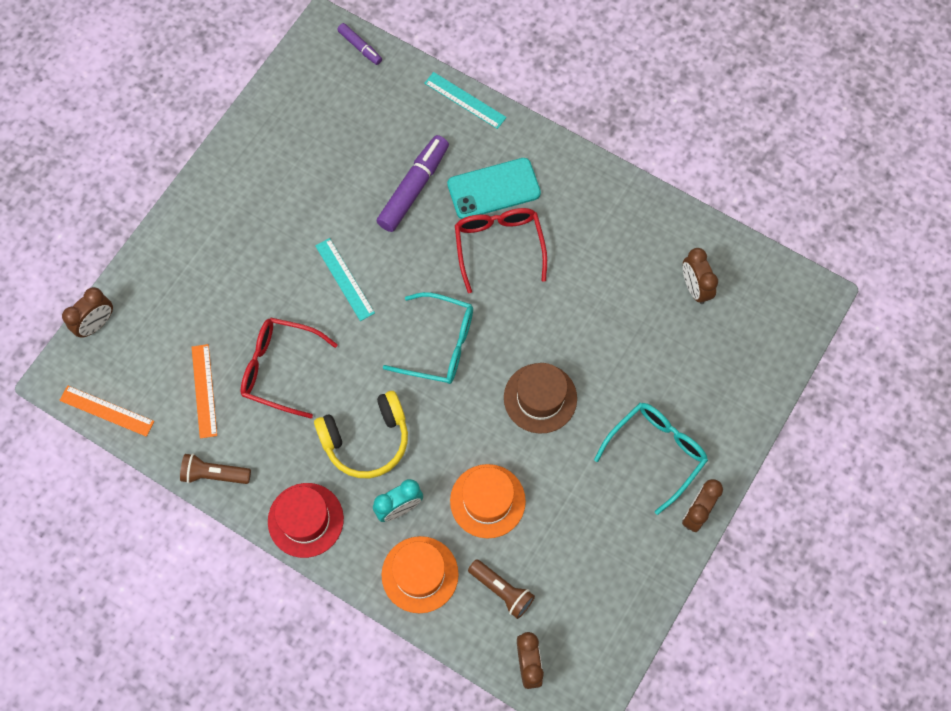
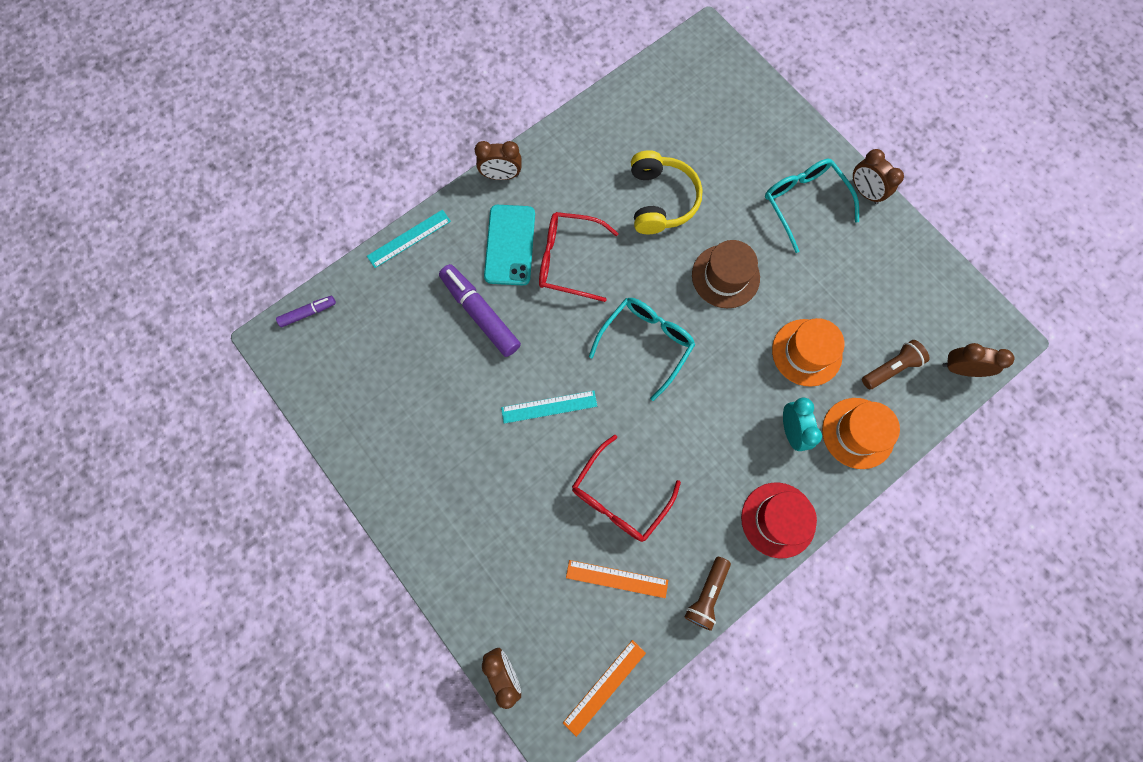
camera: 70 degrees left, 5 degrees up
yellow headphones [314,391,408,478] -> yellow headphones moved to [631,150,703,234]
brown clock [683,248,718,304] -> brown clock moved to [474,141,522,180]

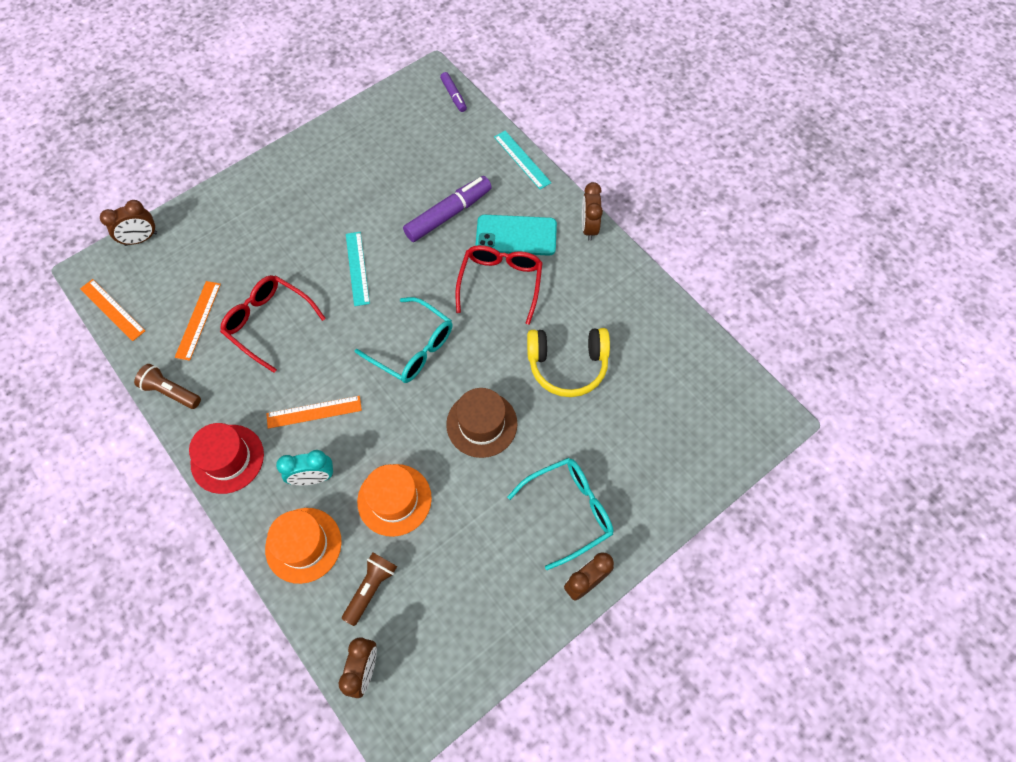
camera: 90 degrees right, 10 degrees down
brown flashlight [862,340,929,389] -> brown flashlight turned 120 degrees counterclockwise [342,552,397,626]
none -> orange ruler [266,396,362,429]

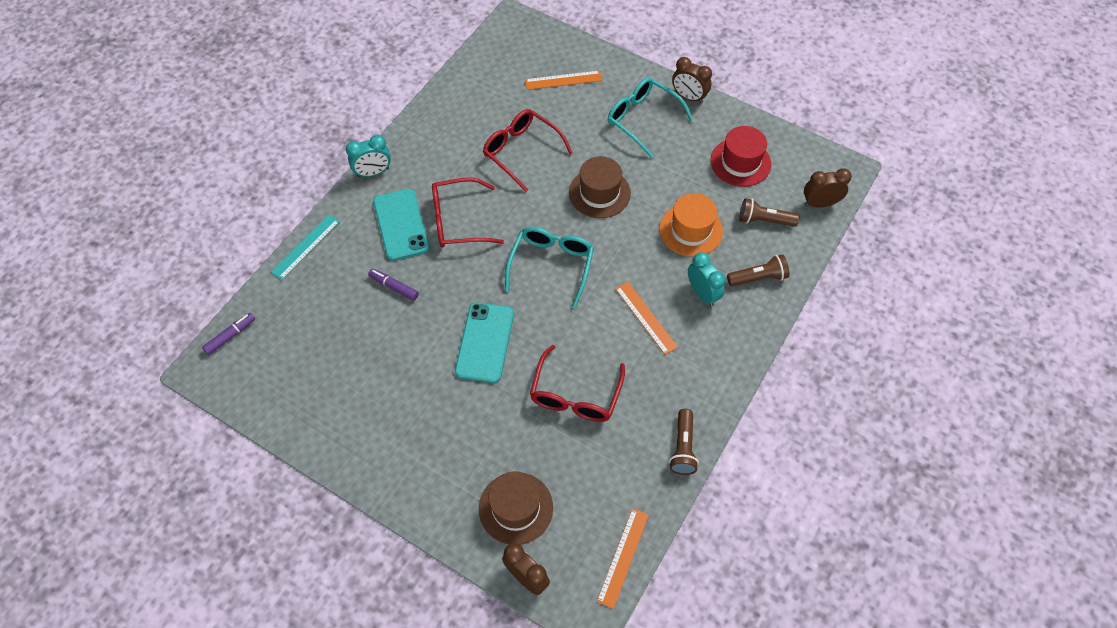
camera: 110 degrees left, 5 degrees down
orange ruler [175,281,221,361] -> orange ruler moved to [525,70,602,90]
red hat [189,423,264,494] -> red hat moved to [710,126,771,187]
orange hat [265,508,342,584] -> brown flashlight [727,254,789,286]
turquoise ruler [346,232,370,306] -> turquoise phone [455,302,514,383]
purple marker [403,176,492,242] -> purple marker [368,269,419,301], size x0.53
yellow headphones [527,328,610,397] -> red glasses [483,109,573,192]
brown clock [582,182,603,241] -> turquoise clock [346,135,391,177]
none -> brown hat [479,471,553,545]

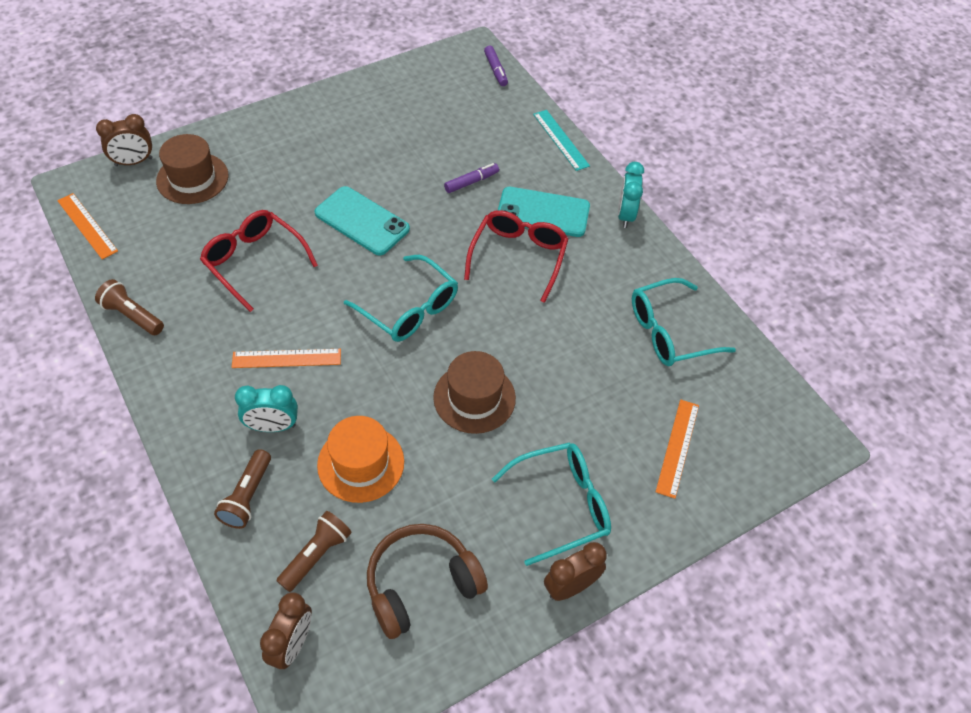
camera: 115 degrees right, 5 degrees down
red glasses [483,109,573,192] -> none
red hat [710,126,771,187] -> brown headphones [367,524,488,639]
none -> turquoise glasses [632,278,736,366]

